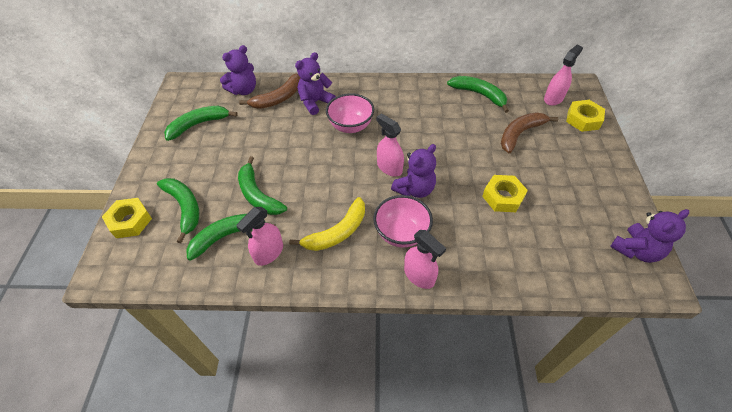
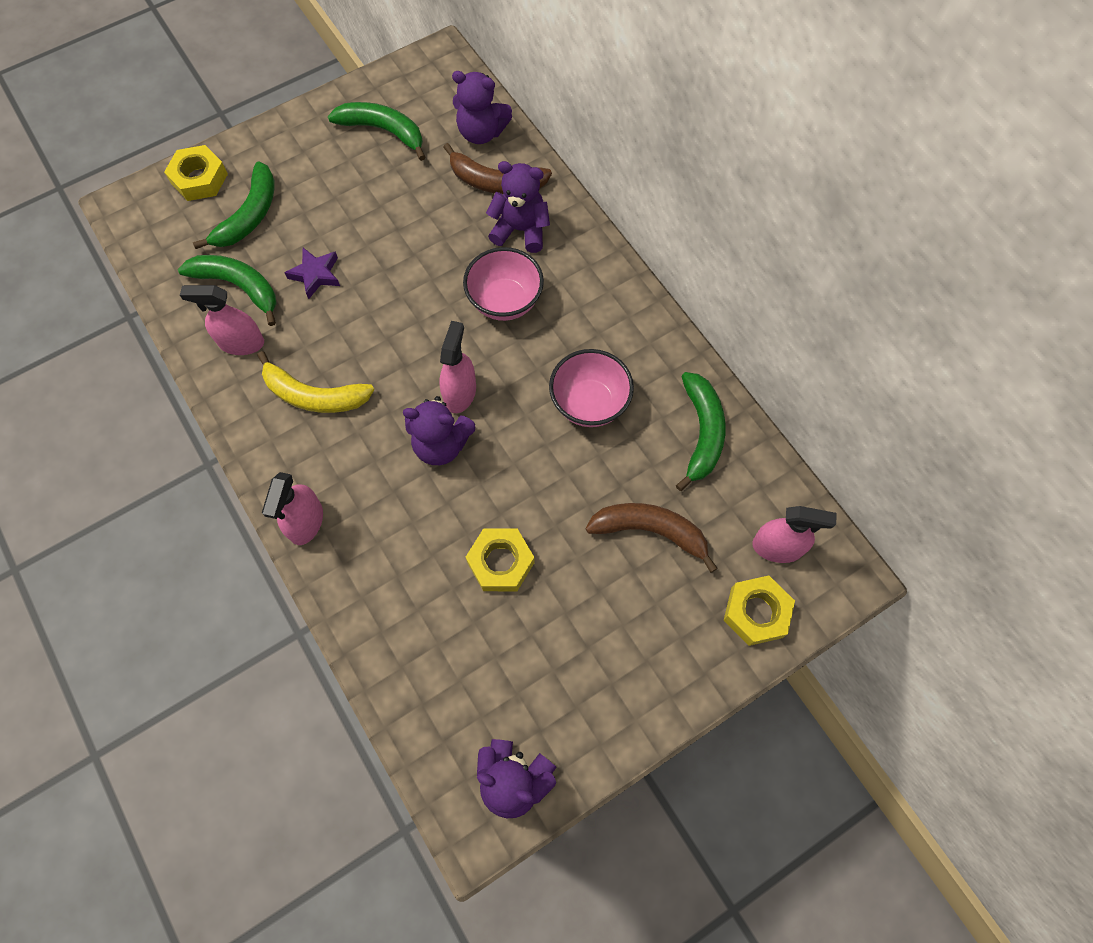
camera: 55 degrees right, 15 degrees up
green banana [238,156,287,215] -> purple star [284,248,340,299]
pink bowl [373,195,433,248] -> pink bowl moved to [549,349,634,427]

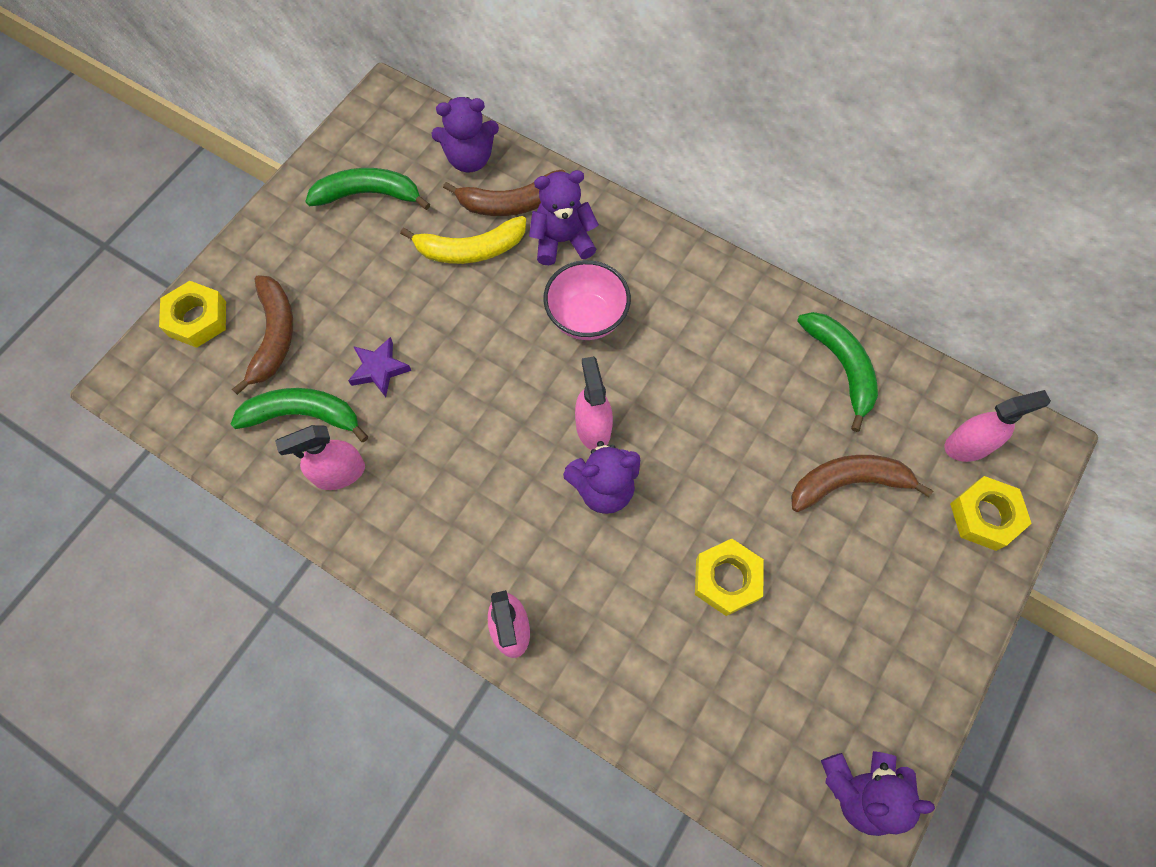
camera: 25 degrees left, 0 degrees up
green banana [193,161,275,249] -> brown banana [232,275,293,395]
yellow banana [257,351,375,413] -> yellow banana moved to [400,216,526,264]
pink bowl [549,349,634,427] -> none

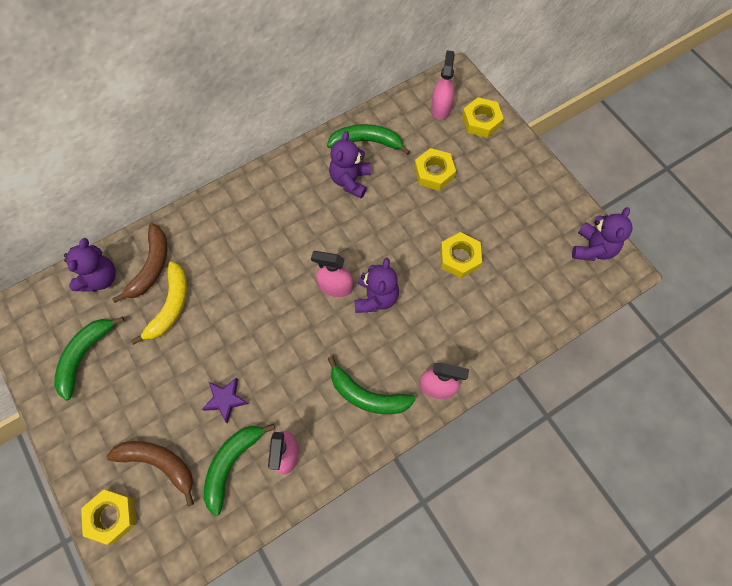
camera: 65 degrees left, 0 degrees up
purple teddy bear [529,170,599,265] -> purple teddy bear moved to [329,131,371,198]
pink bowl [543,260,631,340] -> none
brown banana [791,455,933,512] -> yellow nut [414,148,456,191]
none -> green banana [327,356,416,414]

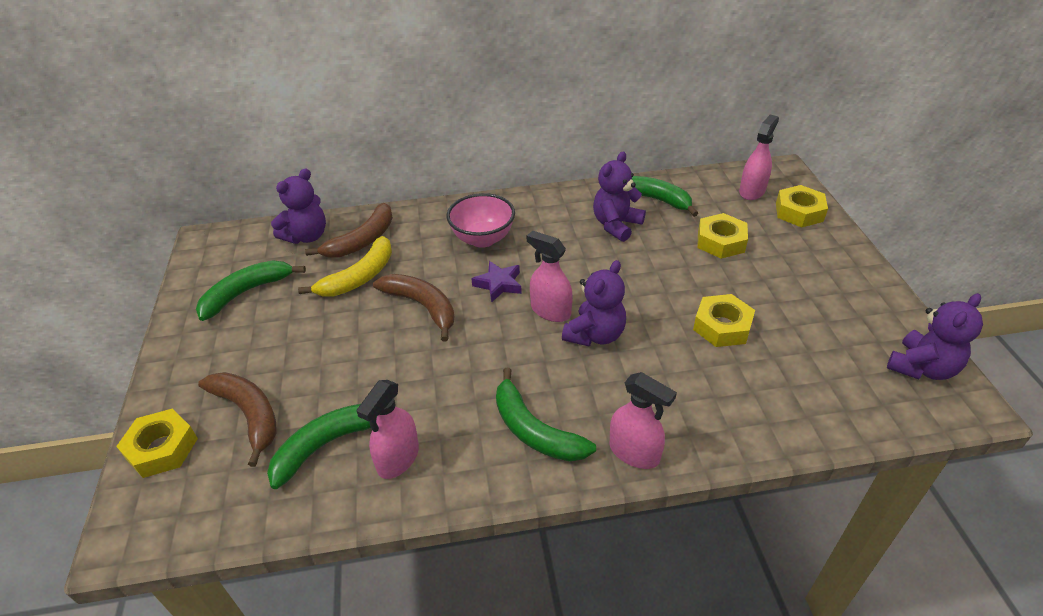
camera: 25 degrees right, 25 degrees down
purple star [202,378,248,424] -> purple star moved to [471,261,522,302]
none -> brown banana [373,274,454,342]
none -> pink bowl [447,193,515,248]

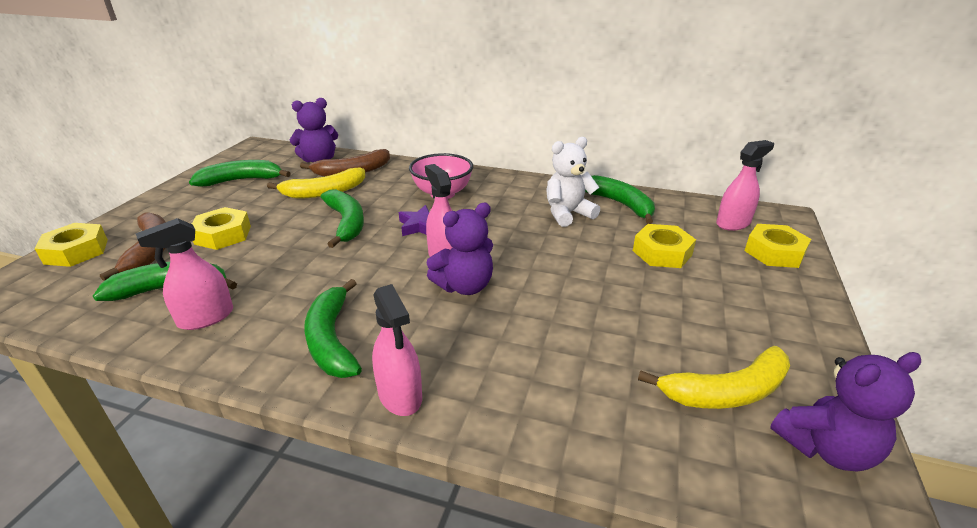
camera: 25 degrees right, 10 degrees down
brown banana [373,274,454,342] -> green banana [321,189,364,248]
purple teddy bear [593,151,646,242] -> white teddy bear [546,137,600,227]
yellow nut [693,294,755,347] -> yellow nut moved to [192,207,251,250]
none -> yellow banana [638,346,790,409]

